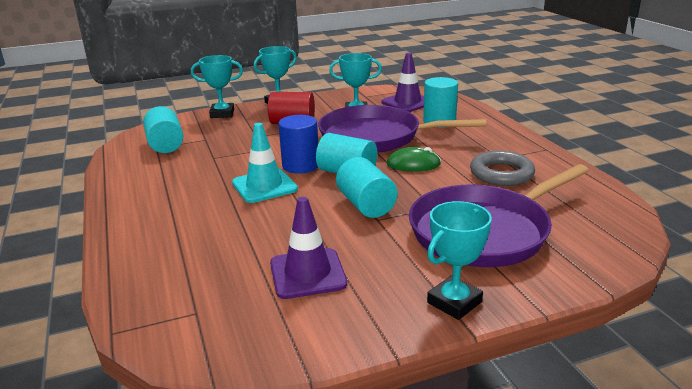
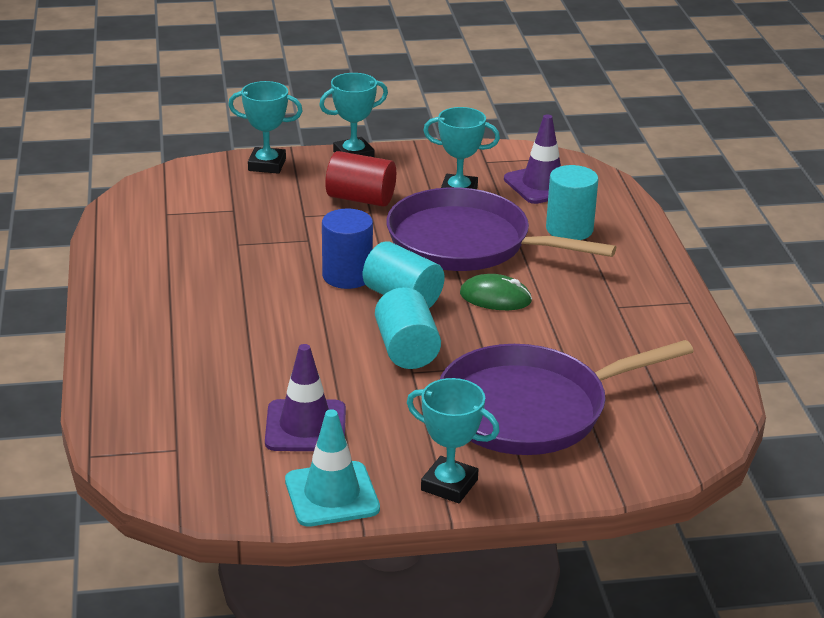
camera: 10 degrees right, 5 degrees up
turquoise cylinder [143,106,183,153] -> none
turquoise traffic cone [232,123,298,203] -> turquoise traffic cone moved to [285,409,380,527]
turquoise trophy [427,201,492,320] -> turquoise trophy turned 60 degrees clockwise [407,378,500,503]
grey ring [470,151,535,186] -> none

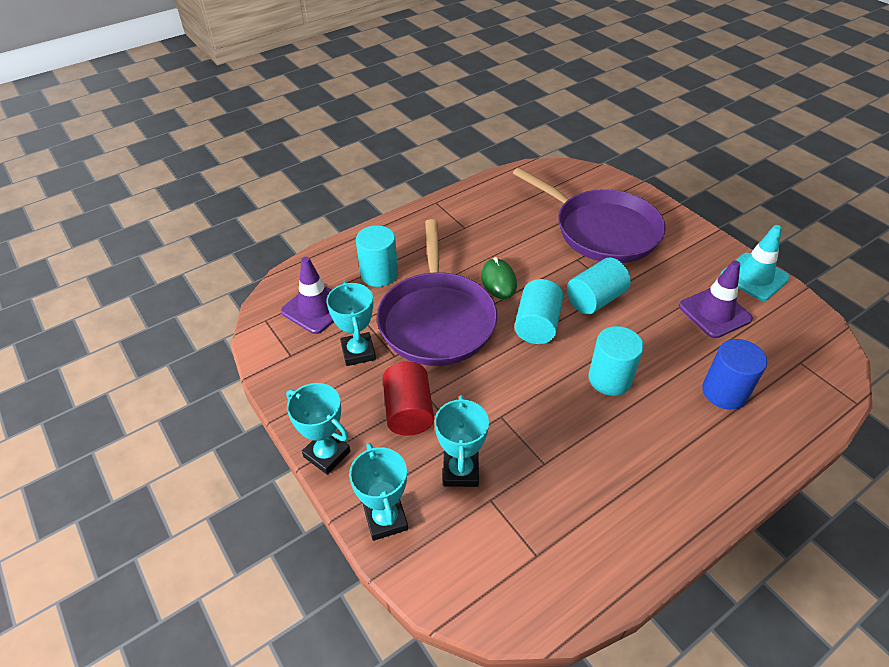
camera: 115 degrees left, 15 degrees up
blue cylinder [322,209,373,289] -> blue cylinder moved to [702,339,767,410]
turquoise trophy [407,378,500,503] -> turquoise trophy moved to [434,395,489,487]
none -> turquoise cylinder [588,326,644,396]

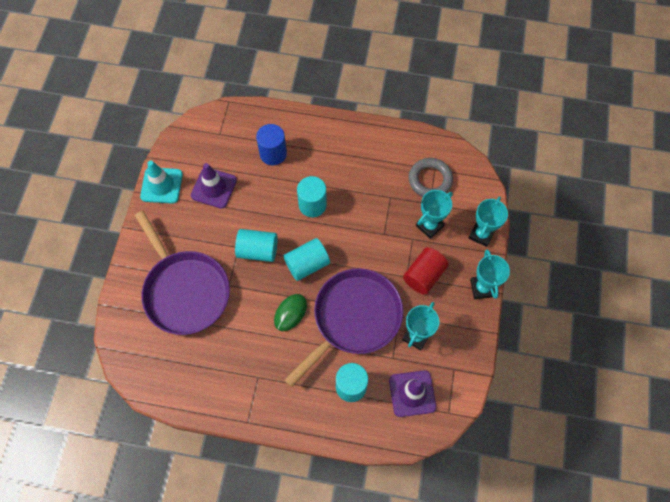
camera: 135 degrees left, 20 degrees up
purple pan [513,167,666,263] -> purple pan turned 150 degrees clockwise [135,211,230,335]
none -> grey ring [409,158,453,197]

